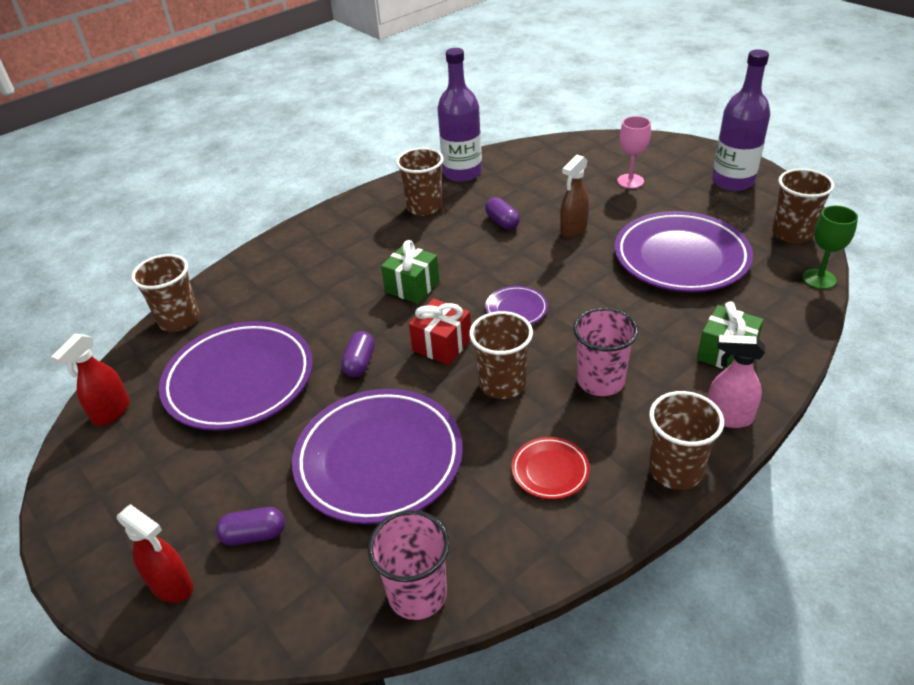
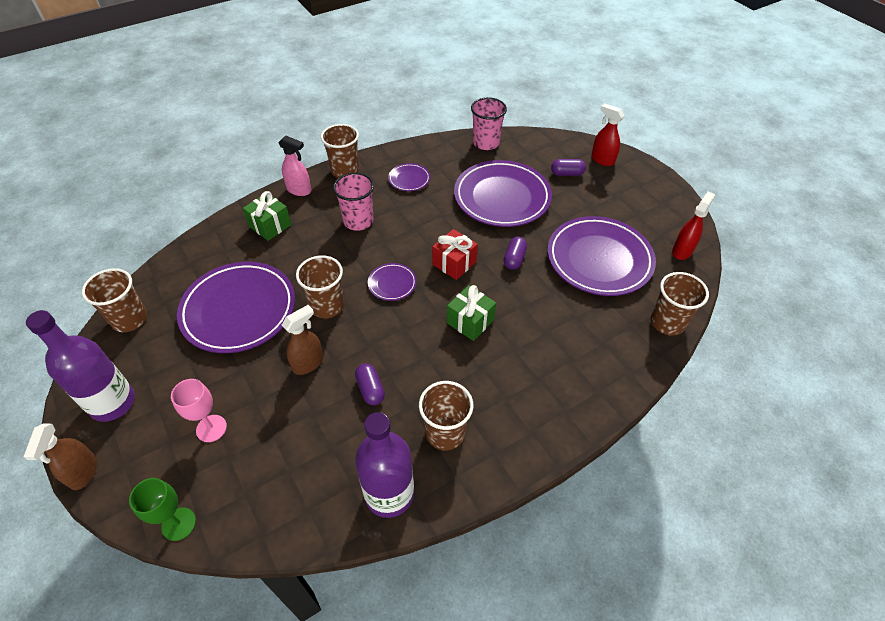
camera: 175 degrees left, 10 degrees up
brown cup [469,311,533,399] -> brown cup moved to [296,255,344,318]
red plate [512,437,590,499] -> purple plate [388,163,430,191]
green goblet [802,205,858,289] -> green goblet moved to [129,478,196,541]
none -> brown spray bottle [24,424,97,490]

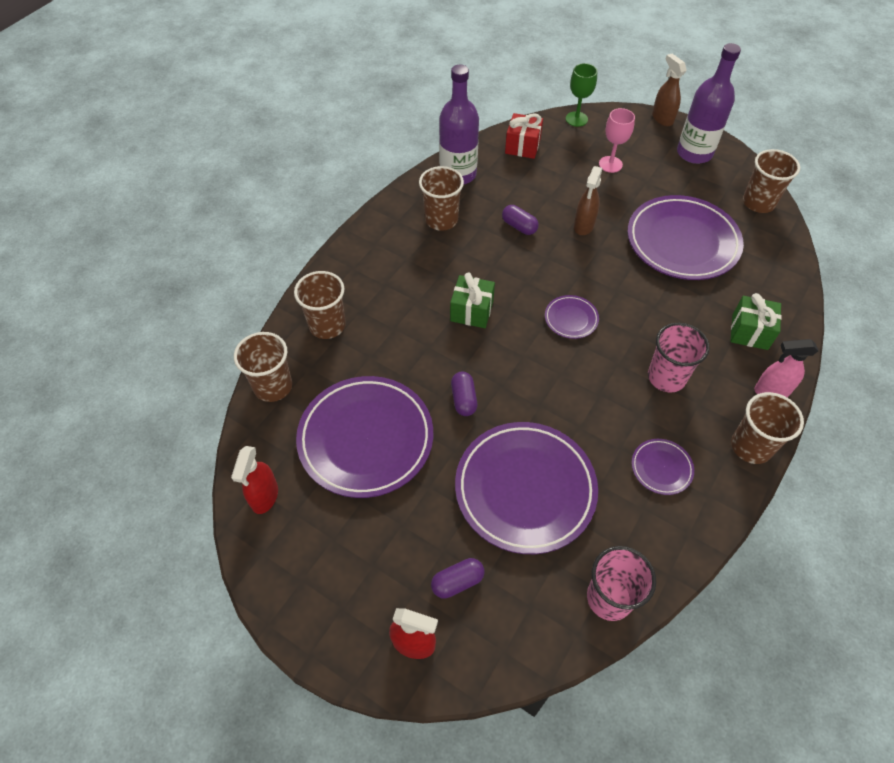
camera: 155 degrees right, 5 degrees up
brown cup [296,255,344,318] -> brown cup moved to [294,271,346,339]
red gift [432,229,478,280] -> red gift moved to [505,113,543,159]

